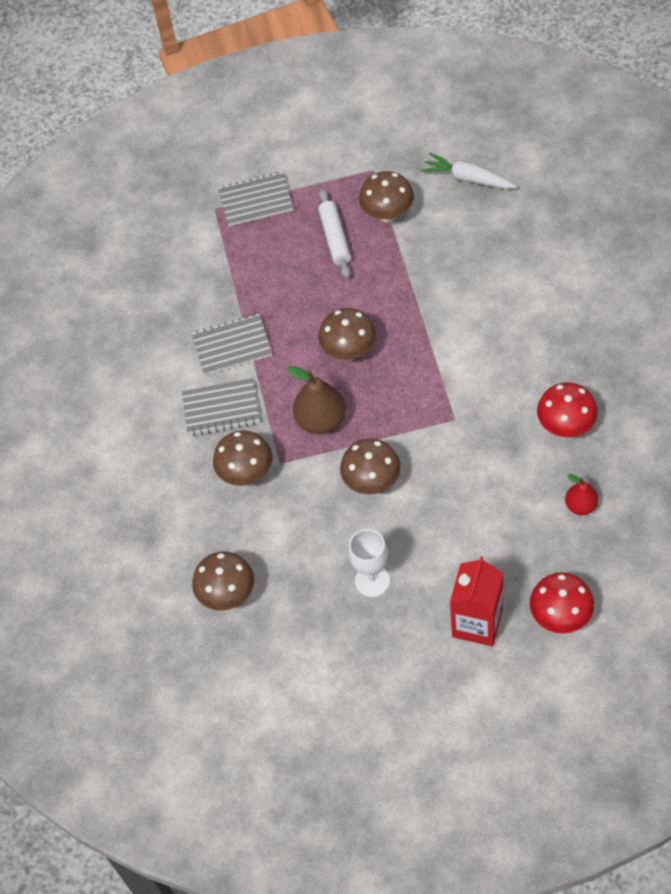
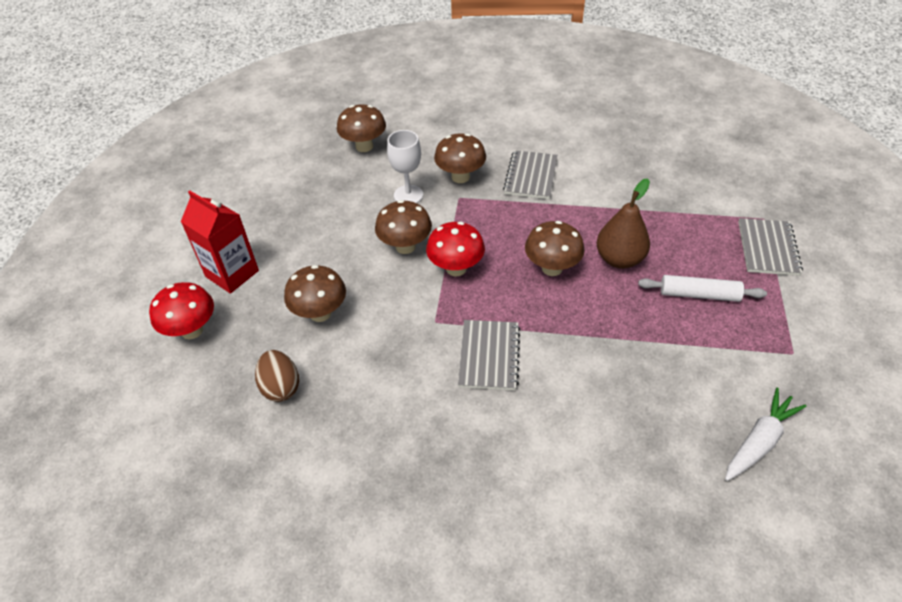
camera: 105 degrees right, 10 degrees down
grey notebook [192,314,272,375] -> grey notebook moved to [458,320,520,390]
brown pear [287,366,346,434] -> brown pear moved to [596,178,650,269]
white goblet [348,529,390,597] -> white goblet moved to [387,130,423,203]
brown mushroom [359,171,414,222] -> brown mushroom moved to [284,265,346,322]
red mushroom [537,382,598,437] -> red mushroom moved to [426,221,485,277]
red pear [565,474,598,515] -> brown egg [255,350,299,402]

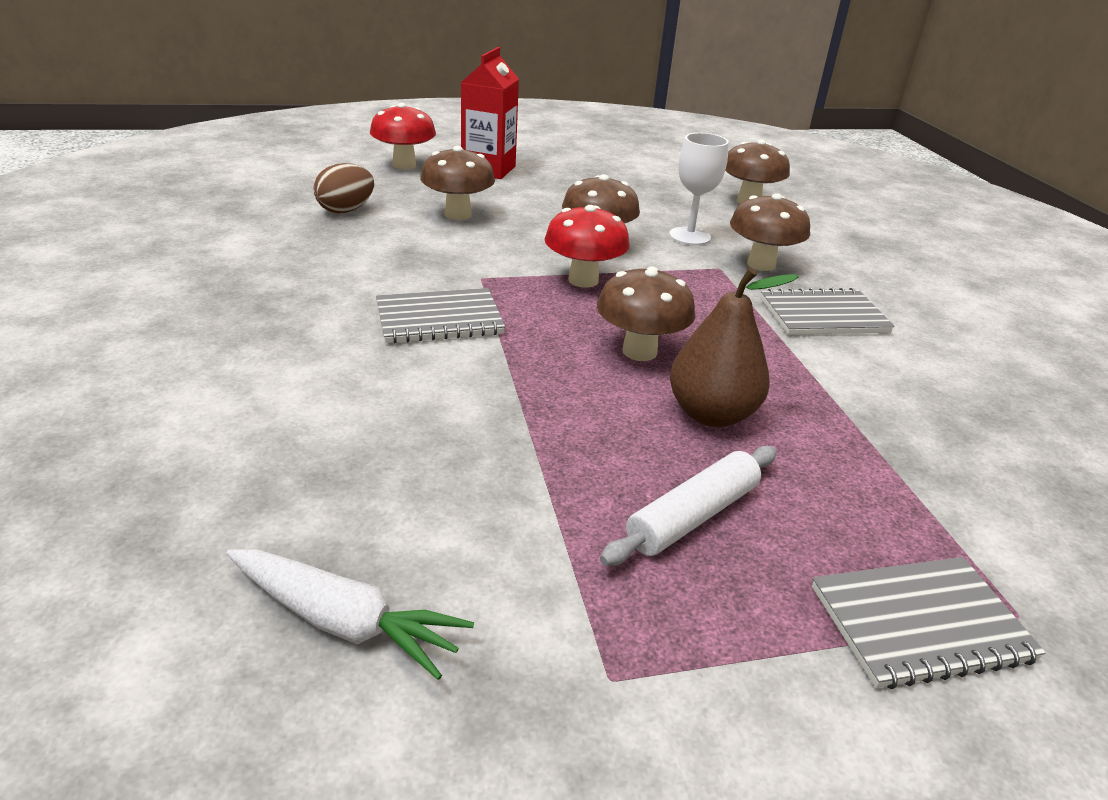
camera: 65 degrees right, 15 degrees down
white rolling pin [638,275,767,302] -> white rolling pin turned 60 degrees clockwise [600,446,777,566]

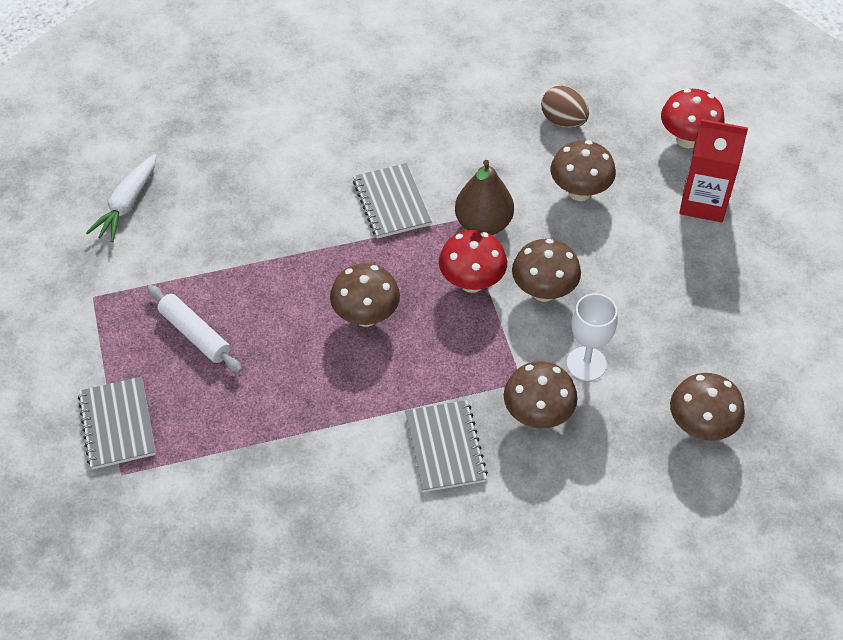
camera: 90 degrees right, 20 degrees up
brown pear [670,268,799,427] -> brown pear moved to [455,160,514,235]

